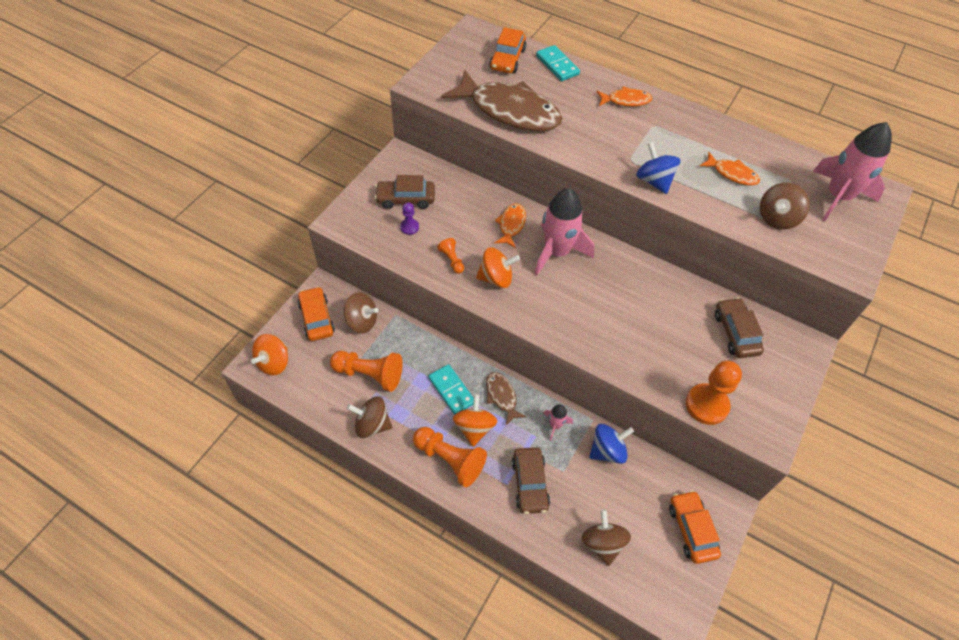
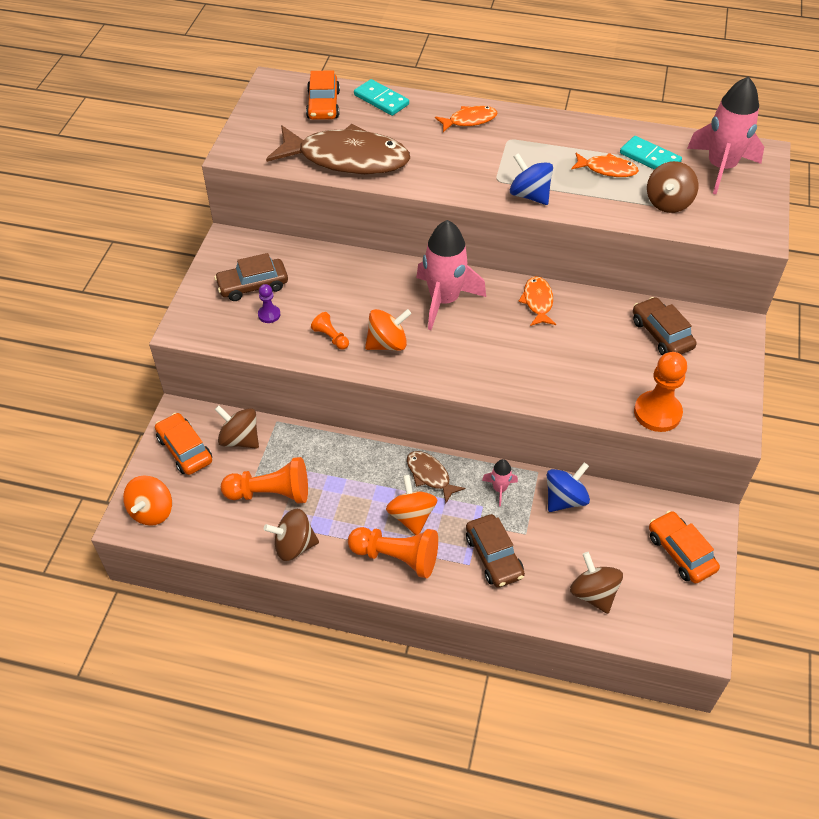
camera: 15 degrees left, 5 degrees down
brown spinning top [344,292,378,333] -> brown spinning top turned 150 degrees counterclockwise [214,405,259,449]
turquoise domino [428,364,474,415] -> turquoise domino moved to [620,136,682,170]
orange fish [494,203,526,248] -> orange fish moved to [518,276,556,326]

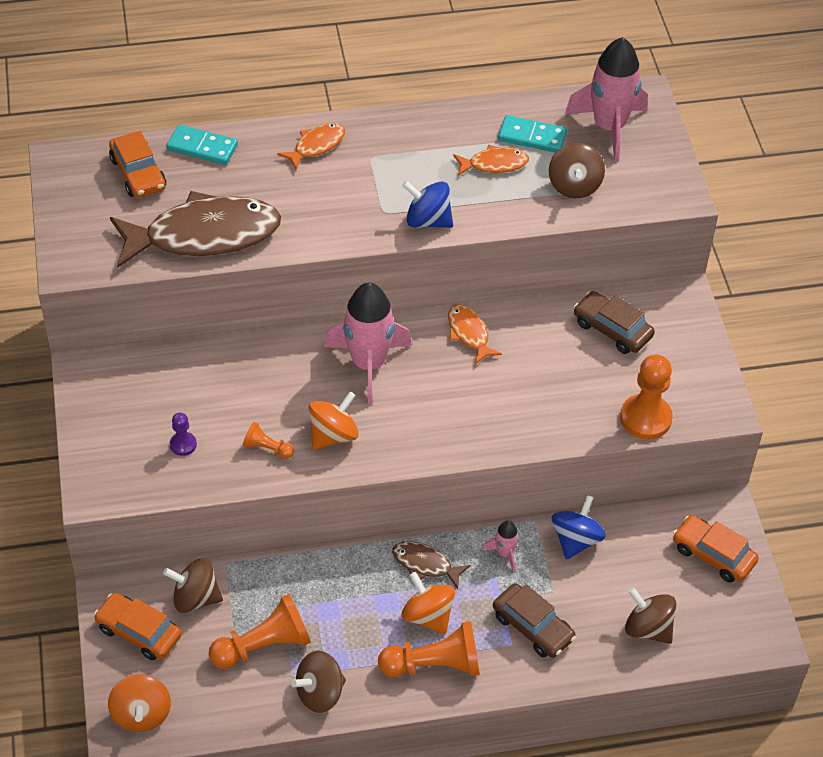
camera: 25 degrees left, 0 degrees up
brown car [214,253,288,301] -> none

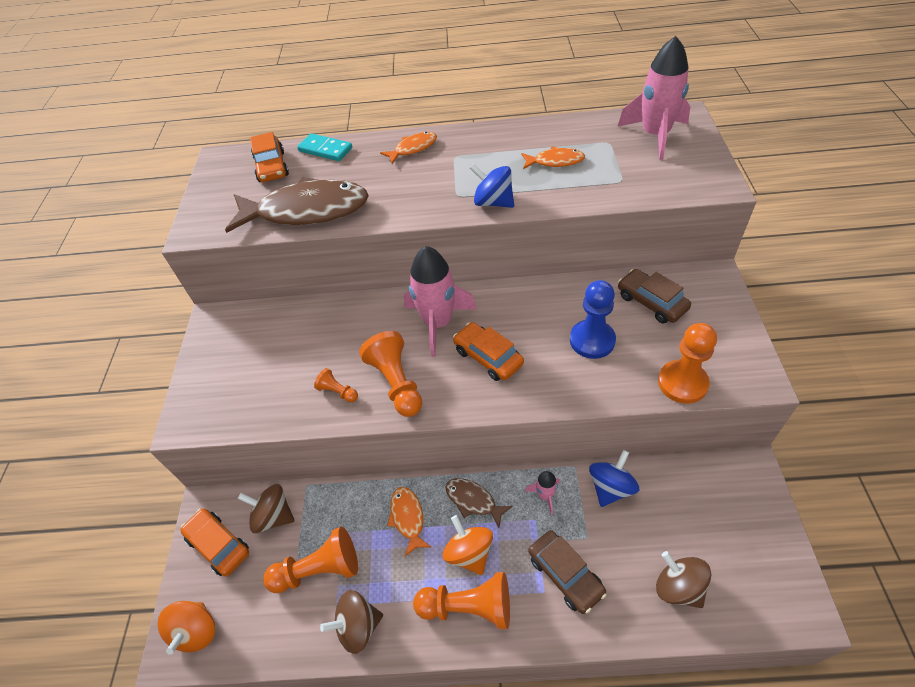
camera: 15 degrees right, 0 degrees up
purple pawn [170,413,197,456] -> none
orange spinning top [309,392,359,450] -> orange pawn [359,331,422,417]
orange fish [448,304,502,365] -> orange fish moved to [387,487,432,557]
turquoise domino [498,115,567,153] -> none
brown spinning top [549,142,605,198] -> none
orange car [673,515,759,582] -> orange car moved to [453,322,524,381]
none -> blue pawn [570,280,616,359]

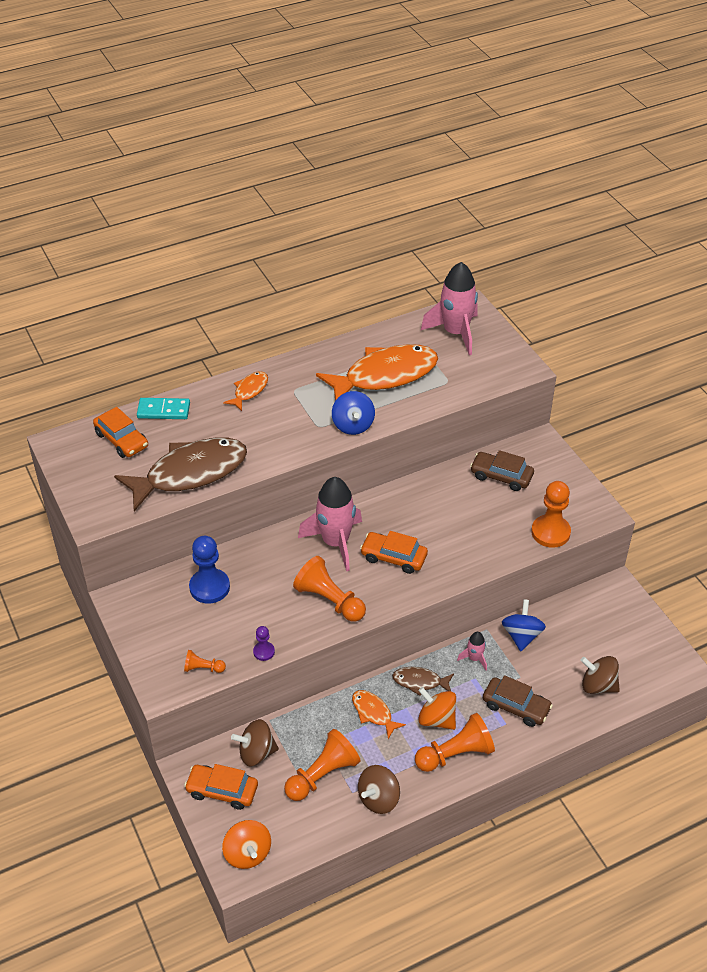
camera: 30 degrees left, 5 degrees down
orange pawn [314,368,358,403] -> orange pawn moved to [184,650,226,673]
blue spinning top [470,164,514,208] -> blue spinning top turned 105 degrees counterclockwise [332,391,375,435]
orange fish [521,146,585,169] -> orange fish [316,344,438,401], size x2.16
blue pawn [570,280,616,359] -> blue pawn moved to [189,536,230,604]
none -> purple pawn [253,626,275,661]

